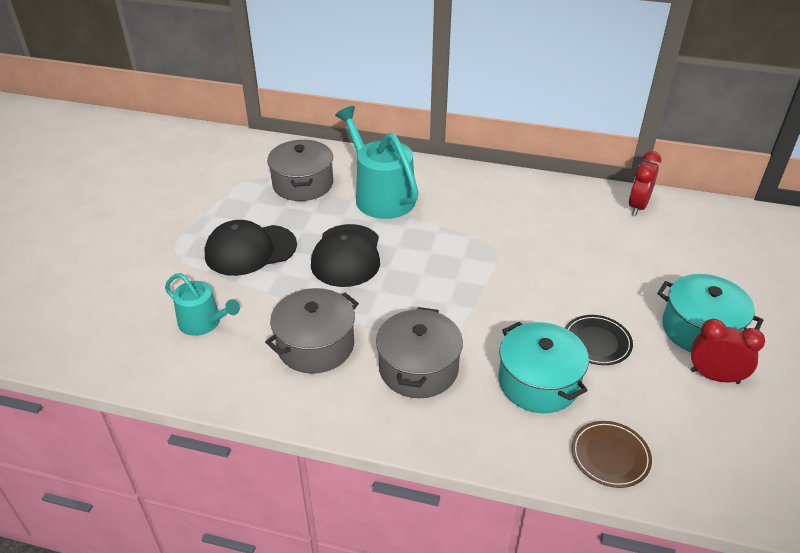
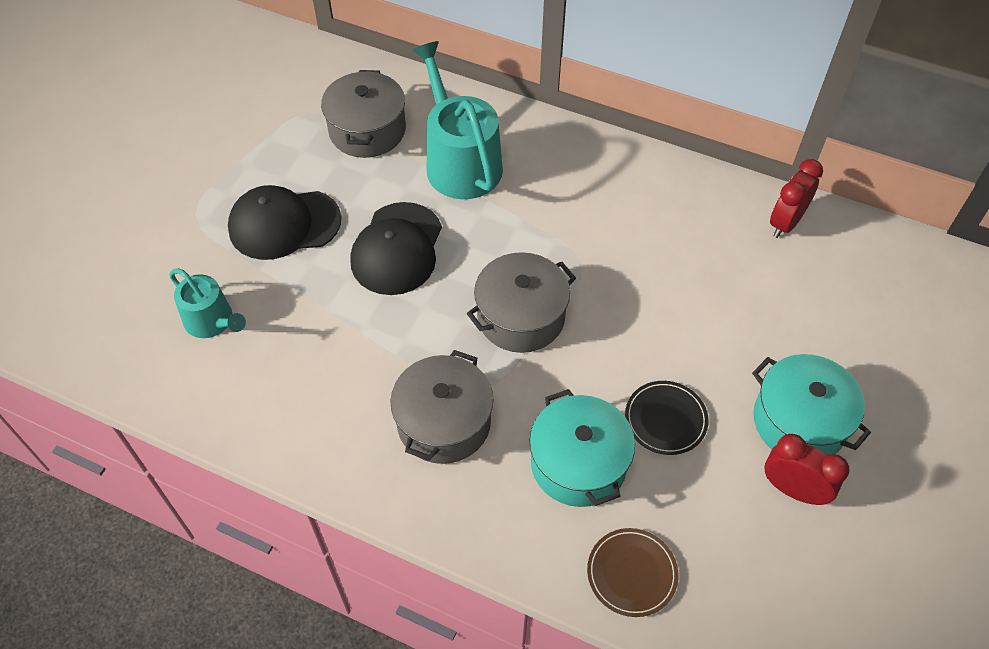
camera: 10 degrees right, 15 degrees up
grey pot [265,288,359,374] -> grey pot moved to [467,252,576,353]

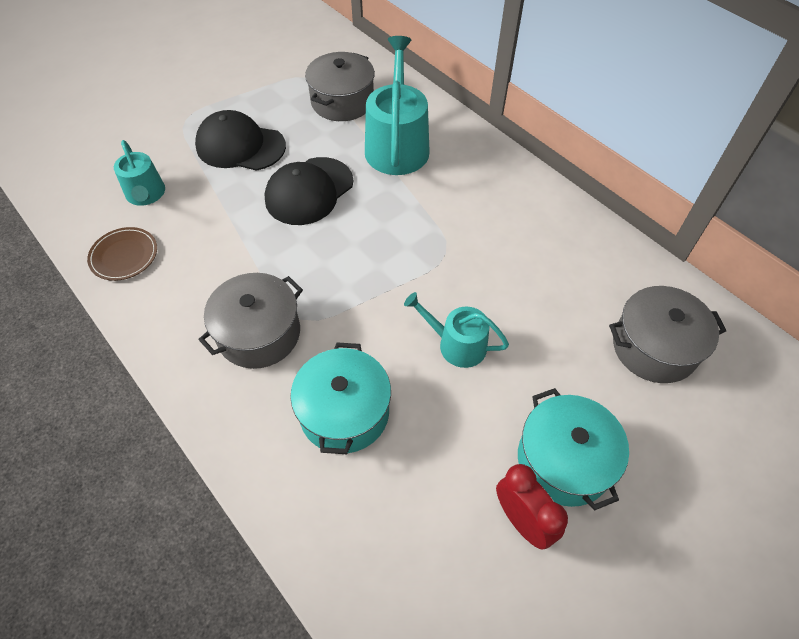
camera: 25 degrees right, 0 degrees up
grey pot [467,252,576,353] -> grey pot moved to [609,286,726,383]
brown plate [587,528,678,617] -> brown plate moved to [87,227,157,281]
black plate [625,381,709,455] -> none
red clock [770,159,823,238] -> none
none -> turquoise watering can [404,292,509,368]

